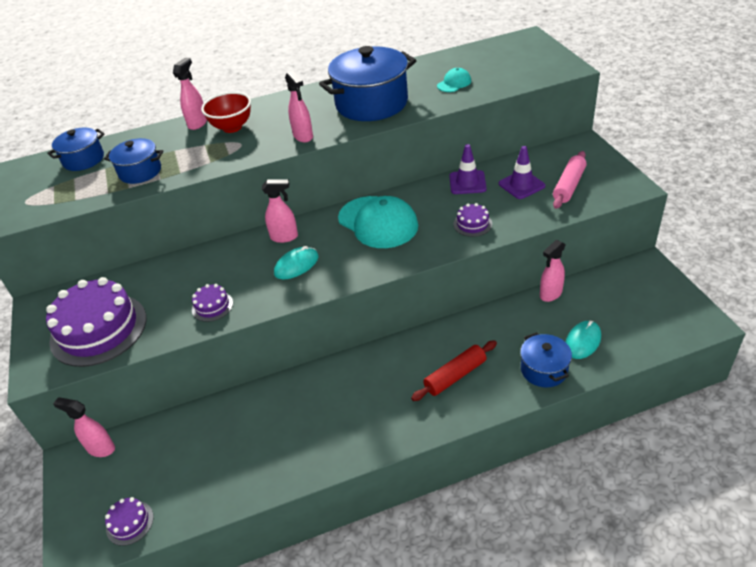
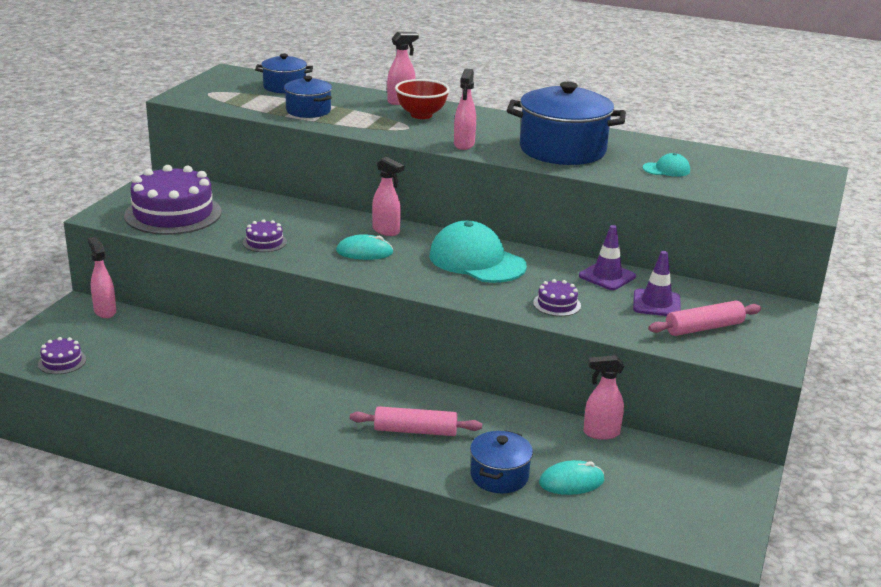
camera: 35 degrees right, 15 degrees down
turquoise cap [338,196,418,248] -> turquoise cap turned 135 degrees clockwise [429,221,527,283]
red rolling pin [411,340,497,401] -> pink rolling pin [350,406,482,436]

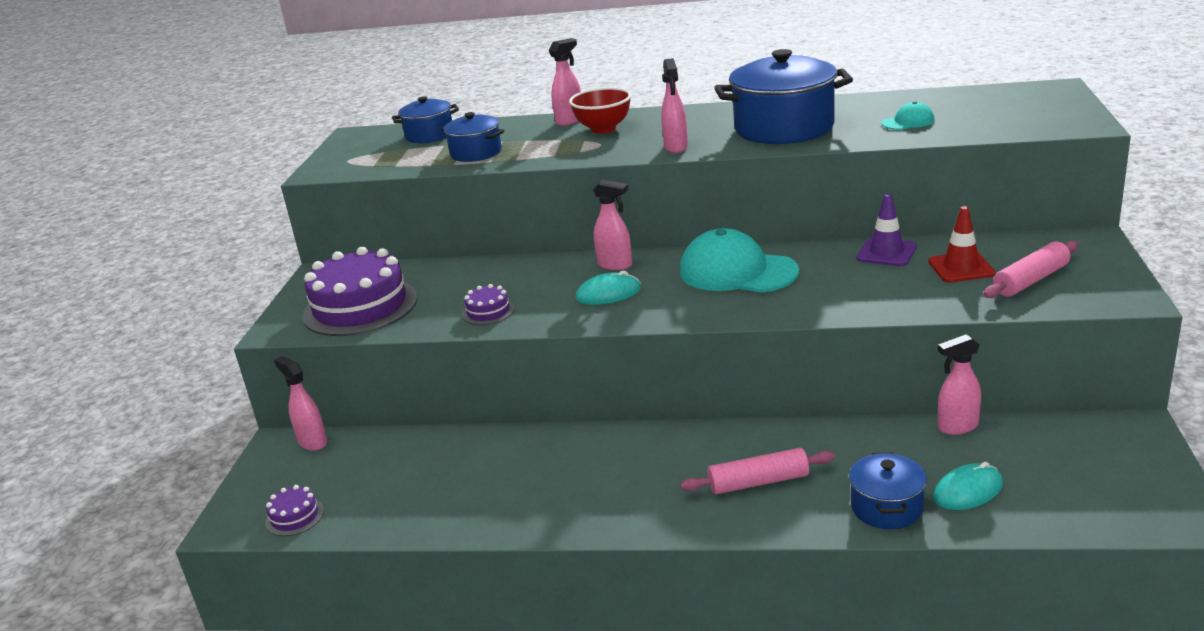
camera: 10 degrees left, 0 degrees up
purple cake [533,279,581,316] -> none
purple traffic cone [633,251,681,316] -> red traffic cone [928,206,996,283]

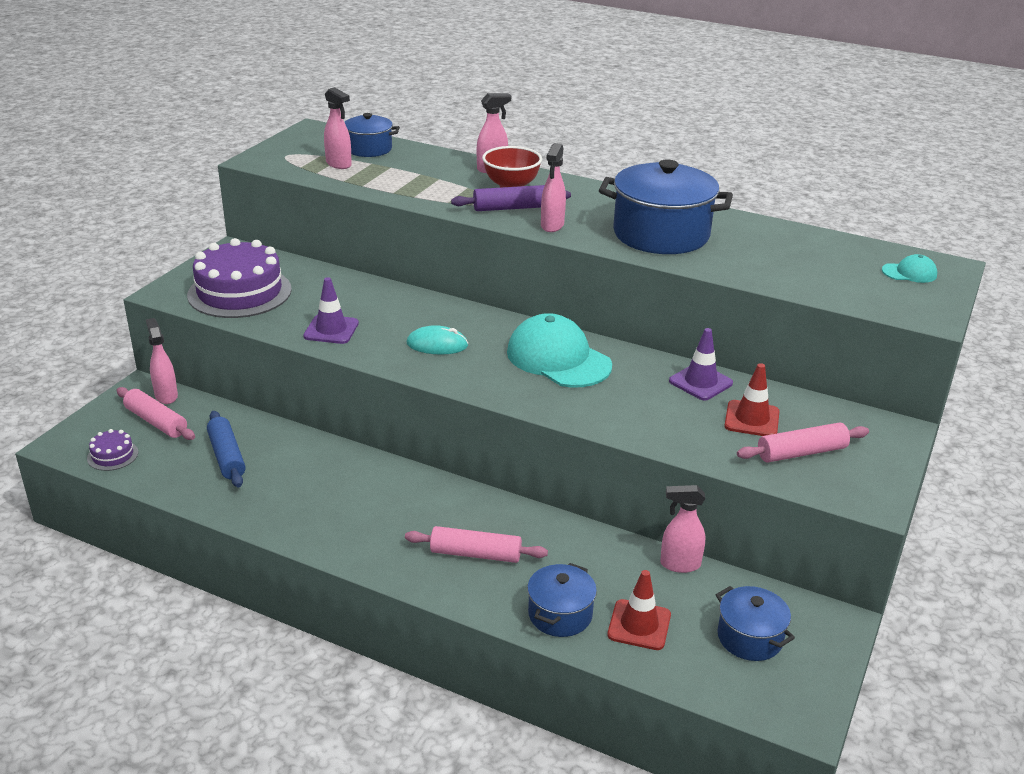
camera: 15 degrees right, 5 degrees up
blue pot [441,112,504,162] -> blue pot moved to [716,586,795,661]
purple cake [462,284,514,325] -> purple traffic cone [303,277,359,344]
pink spray bottle [593,179,632,270] -> pink spray bottle moved to [324,87,352,169]
turquoise cap [882,101,935,130] -> turquoise cap moved to [882,254,937,283]
turquoise mouse [933,462,1003,510] -> red traffic cone [608,570,671,650]
none -> pink rolling pin [117,387,195,440]
none -> blue rolling pin [207,411,246,487]
none -> purple rolling pin [451,185,571,211]

